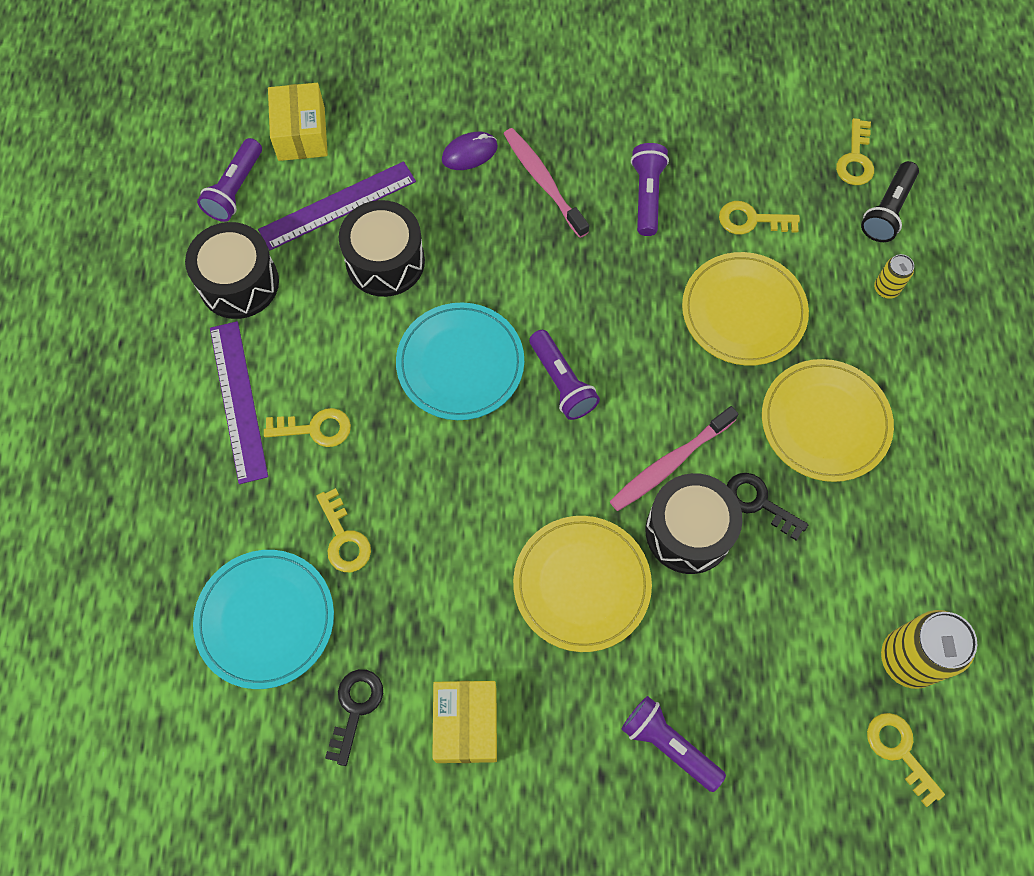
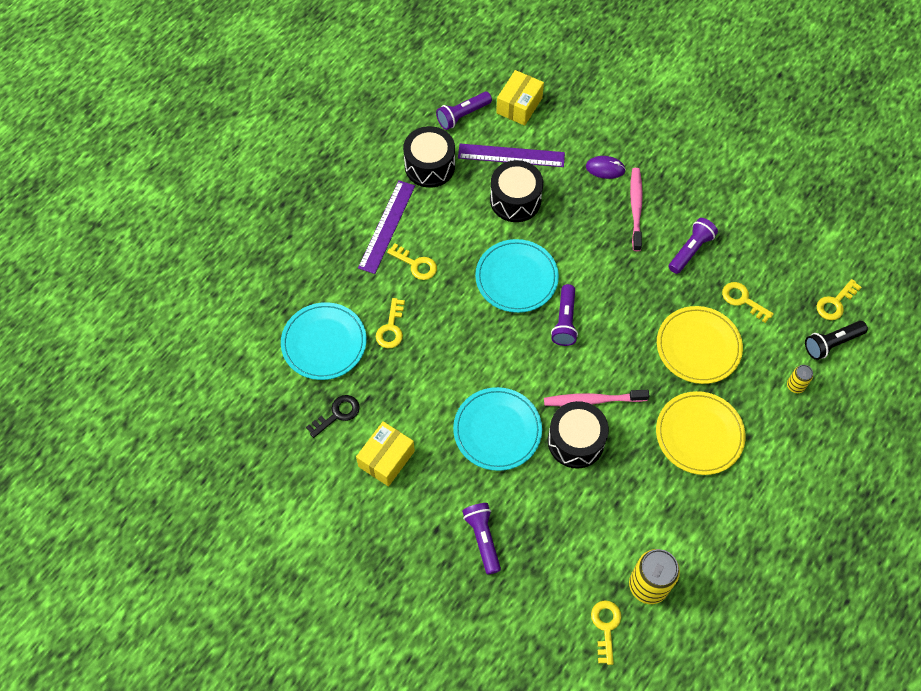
camera: 35 degrees right, 5 degrees down
yellow plate [513,516,652,652] -> turquoise plate [453,387,542,471]
black key [727,473,808,540] -> none

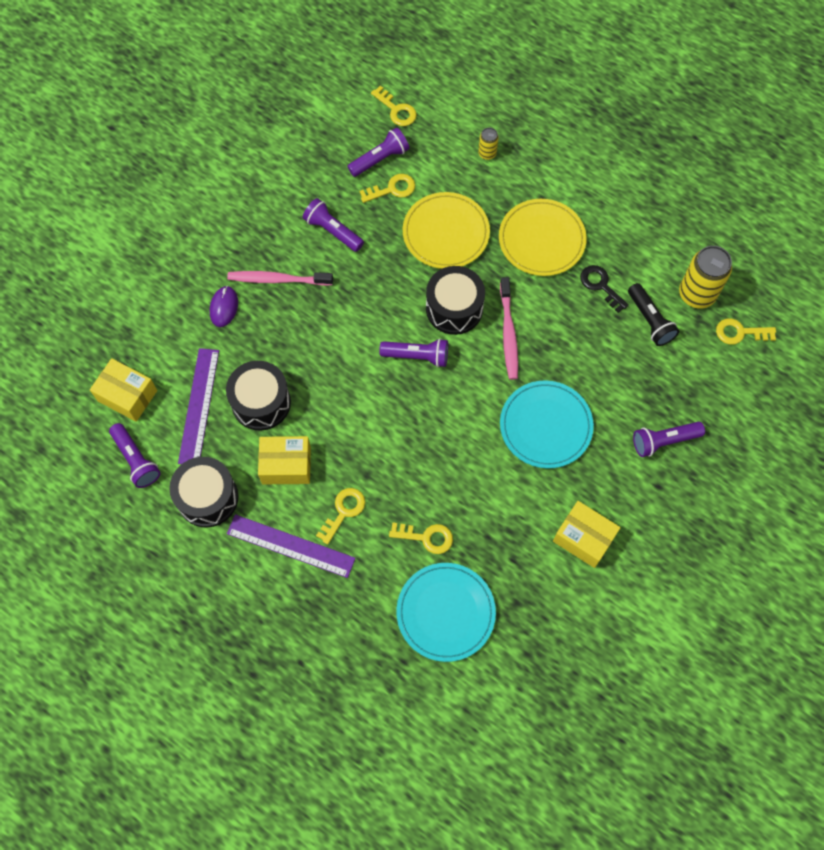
camera: 90 degrees left, 5 degrees up
black key [306,395,360,438] -> black key moved to [580,265,629,313]
turquoise plate [475,239,559,313] -> none
black drum [548,401,609,469] -> black drum moved to [426,266,485,335]
yellow key [722,282,774,323] -> yellow key turned 150 degrees counterclockwise [359,174,415,203]
black flashlight [805,321,868,360] -> black flashlight moved to [628,283,679,346]
none -> yellow box [258,436,311,484]
none -> purple flashlight [347,128,409,177]

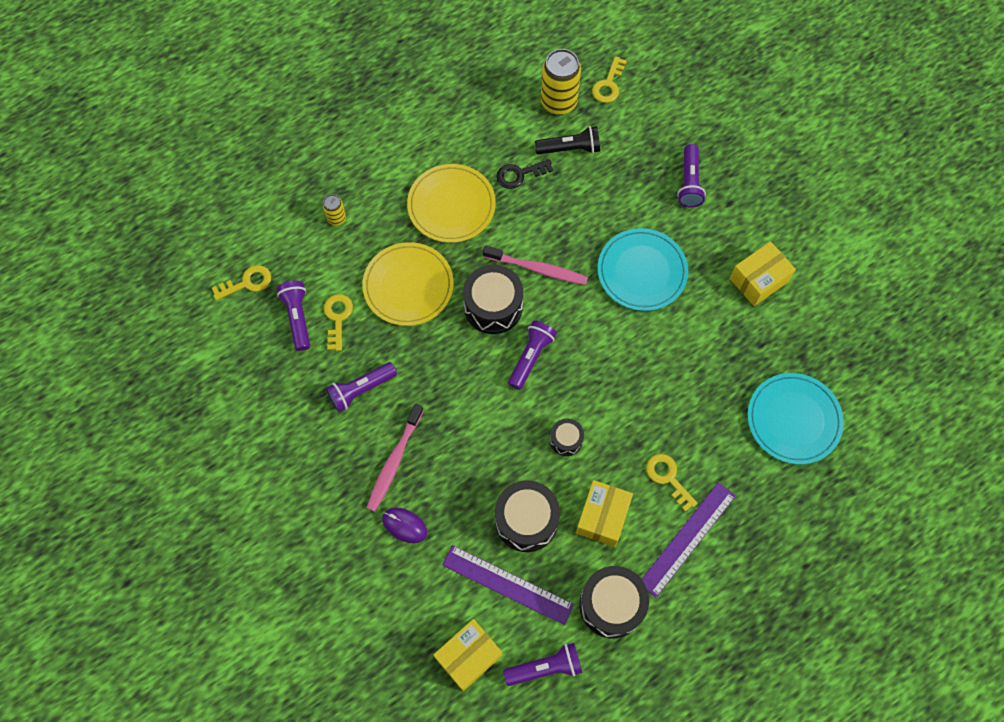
camera: 70 degrees left, 0 degrees up
yellow key [389,522,453,554] -> none
none -> black drum [550,419,584,456]

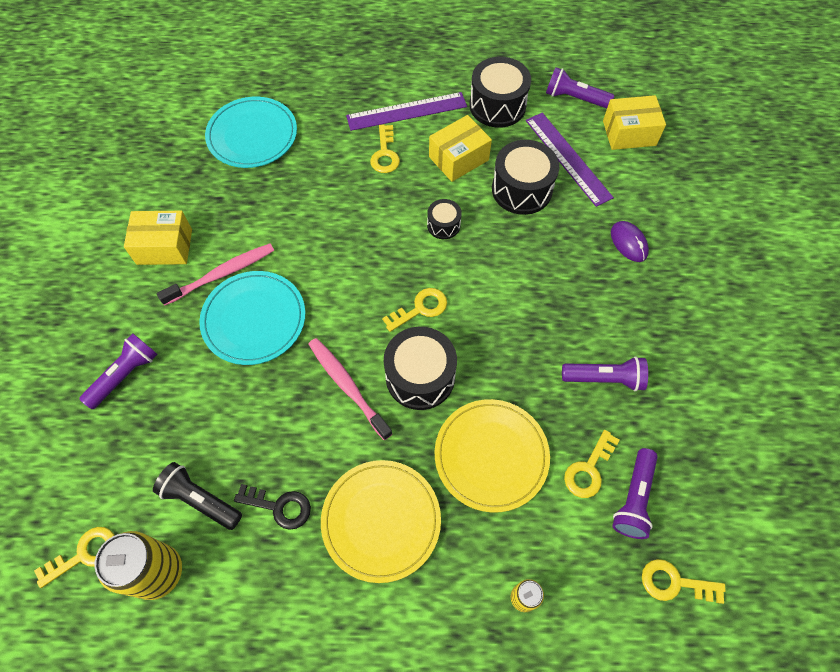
camera: 145 degrees left, 5 degrees down
pink toothbrush [367,404,424,512] -> pink toothbrush moved to [157,244,274,306]
purple flashlight [508,320,557,390] -> yellow key [382,288,447,332]

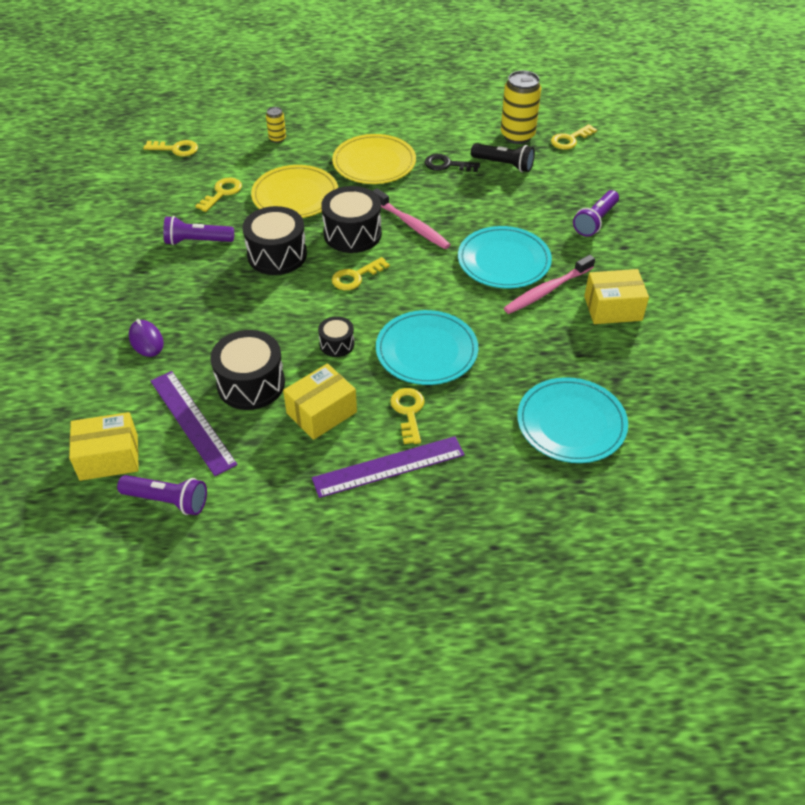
camera: 175 degrees right, 15 degrees down
black drum [470,57,531,128] -> black drum moved to [243,206,307,275]
purple flashlight [612,448,658,539] -> none
none -> turquoise plate [376,310,478,385]

